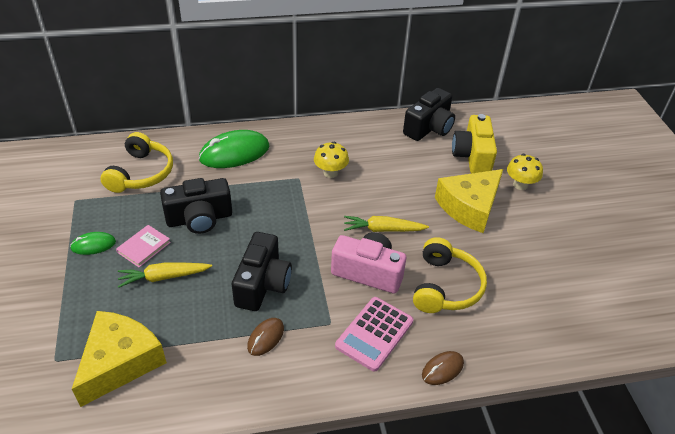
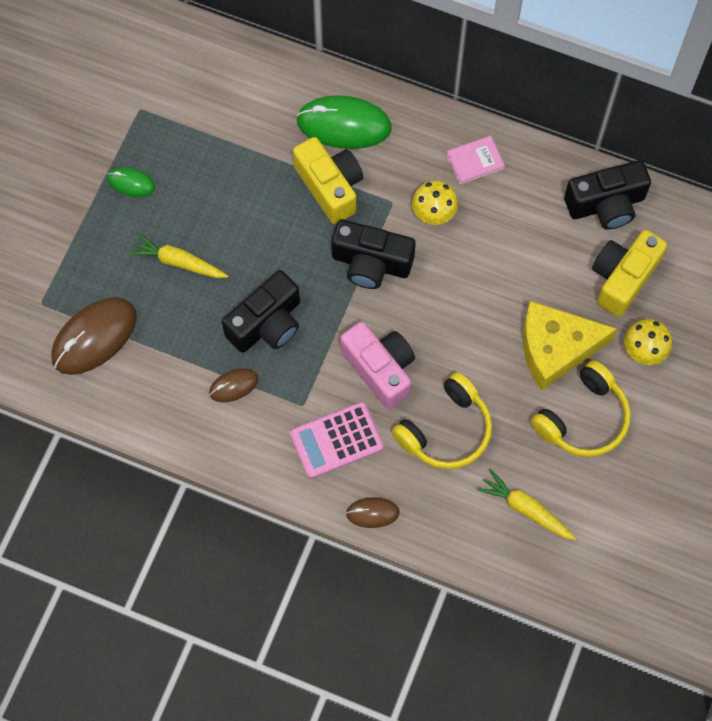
camera: 35 degrees right, 25 degrees up
yellow cheese [72,311,167,407] -> brown mouse [51,297,137,375]
yellow headphones [100,132,173,193] -> yellow headphones moved to [531,360,631,457]
pink book [116,225,171,267] -> pink book moved to [446,136,505,184]
black camera [160,178,232,234] -> black camera moved to [332,220,416,289]
yellow carrot [344,216,429,232] -> yellow carrot moved to [477,469,576,540]
none -> yellow camera [293,137,363,224]

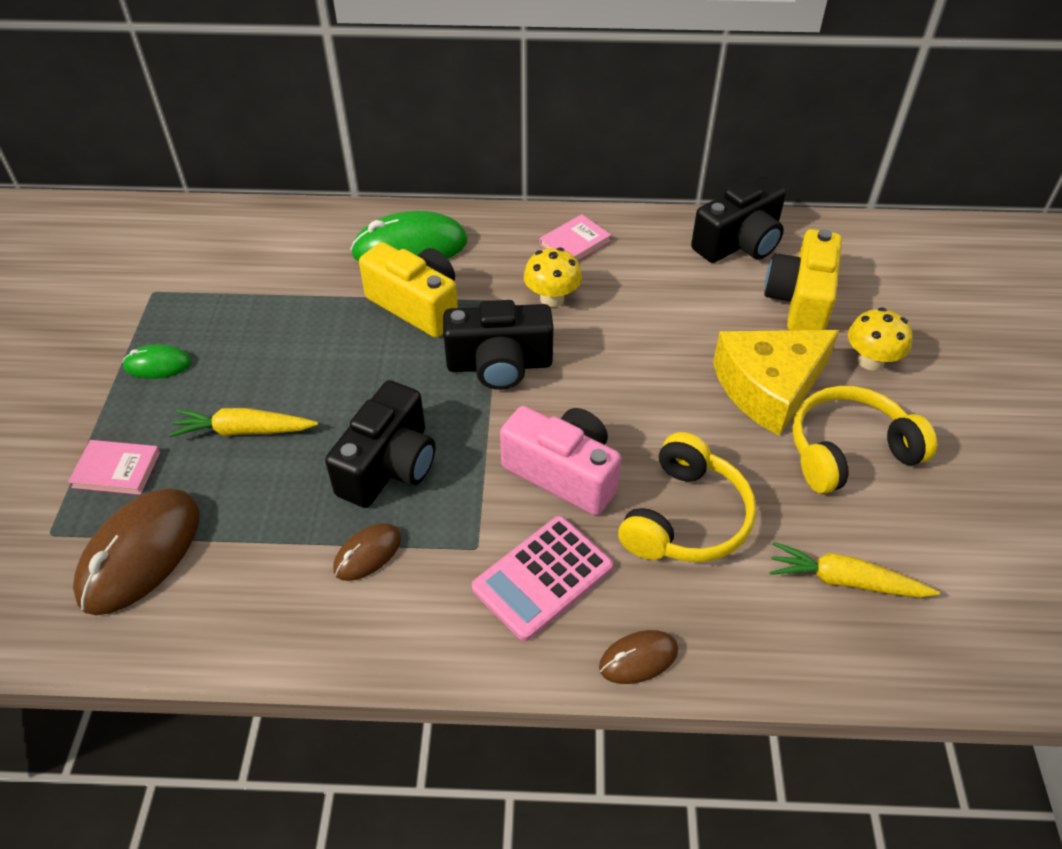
camera: 20 degrees left, 20 degrees down
yellow headphones [531,360,631,457] -> yellow headphones turned 135 degrees counterclockwise [792,386,937,494]
none -> pink book [68,440,160,495]

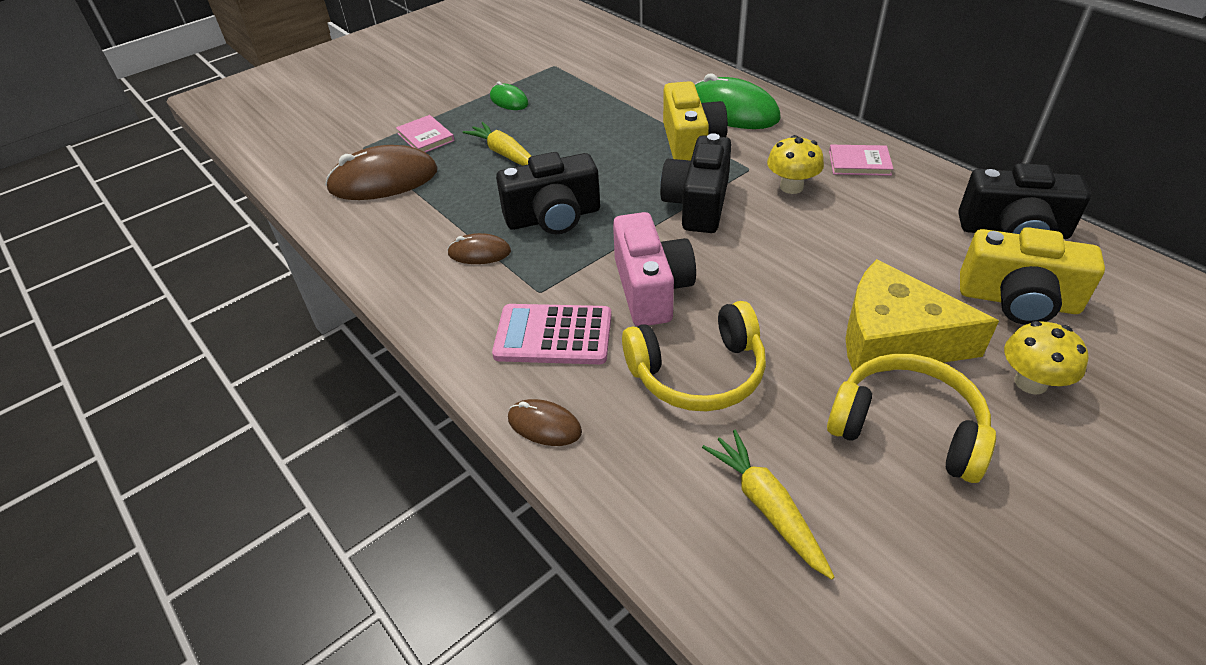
camera: 50 degrees right, 5 degrees down
black camera [443,300,554,390] -> black camera turned 60 degrees clockwise [660,133,731,233]
yellow camera [764,229,842,330] -> yellow camera turned 135 degrees counterclockwise [960,227,1105,325]

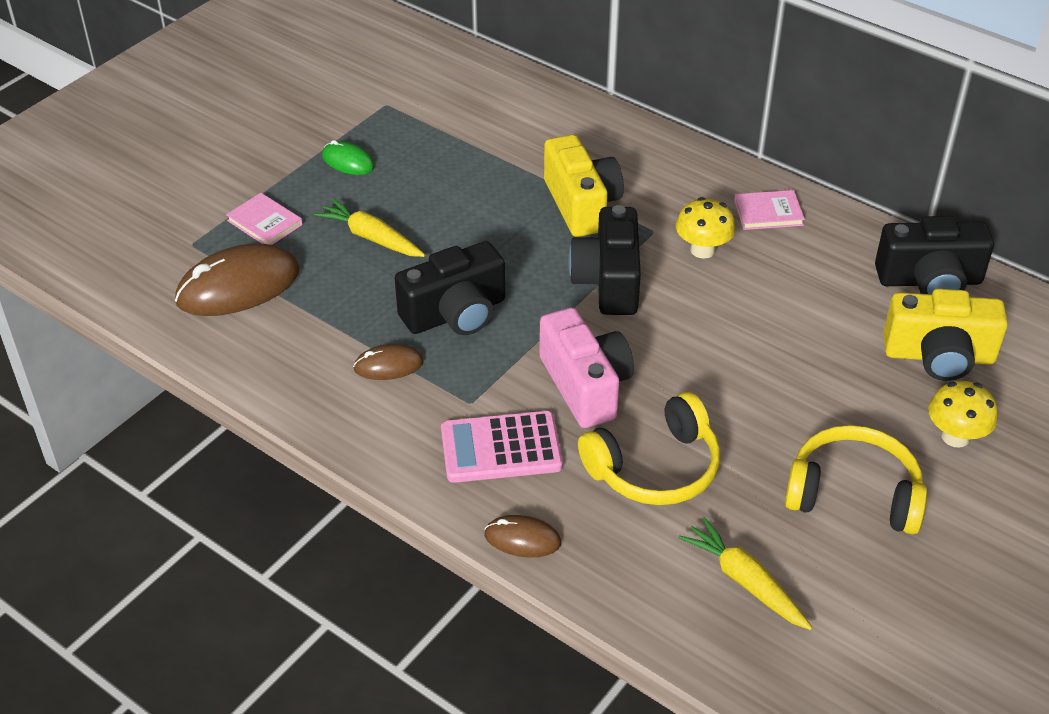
camera: 15 degrees left, 0 degrees up
green mouse [695,74,781,129] -> none
yellow cheese [846,259,999,373] -> none

